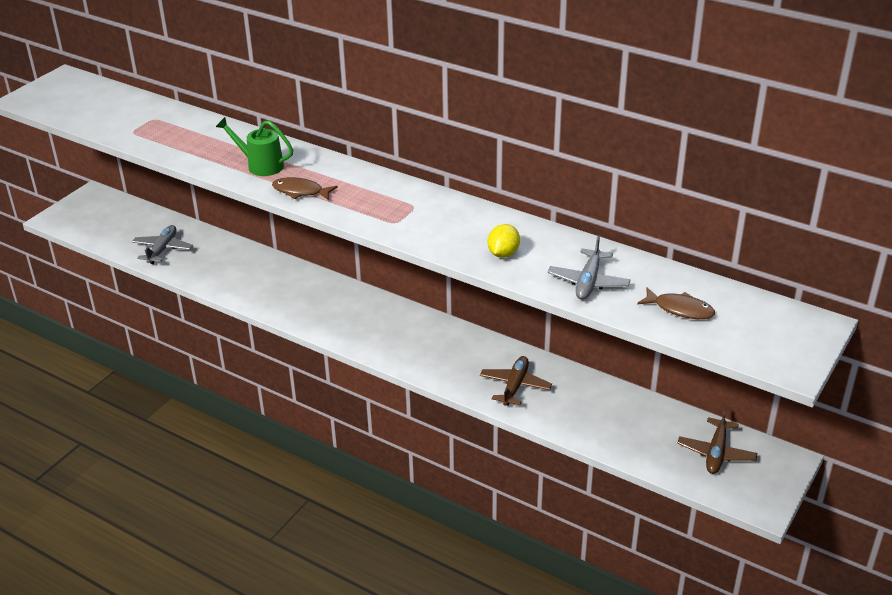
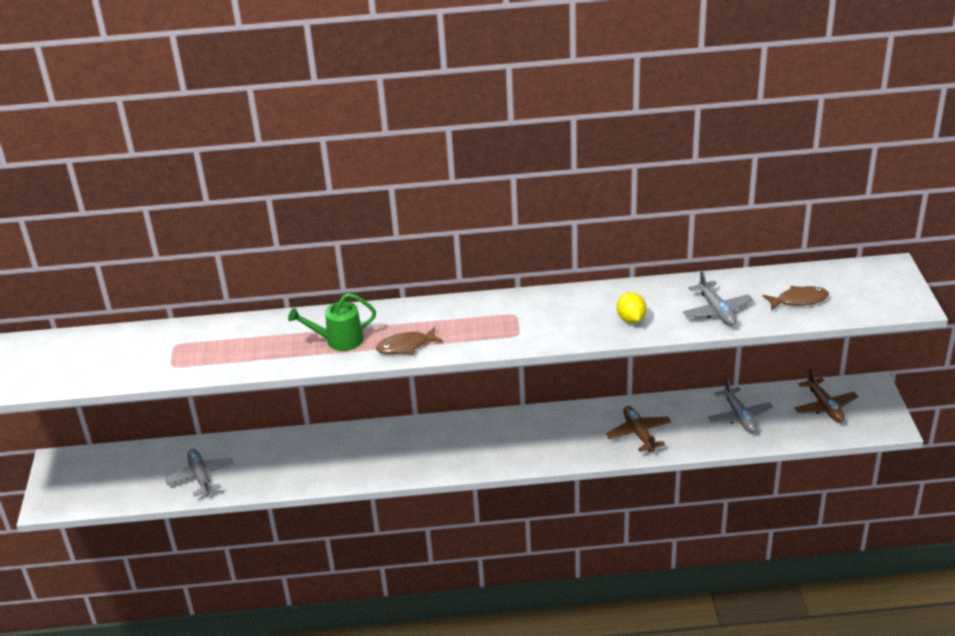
camera: 35 degrees left, 0 degrees up
none -> grey plane [708,378,773,433]

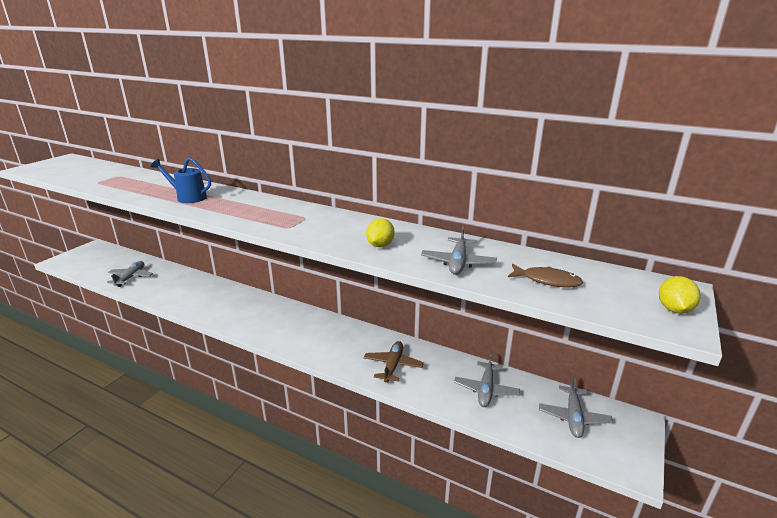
camera: 30 degrees right, 10 degrees down
green watering can [288,293,376,351] -> blue watering can [151,157,211,203]
brown fish [376,327,443,355] -> none
brown plane [794,368,858,423] -> grey plane [539,376,613,438]
none -> yellow lemon [659,276,700,314]

